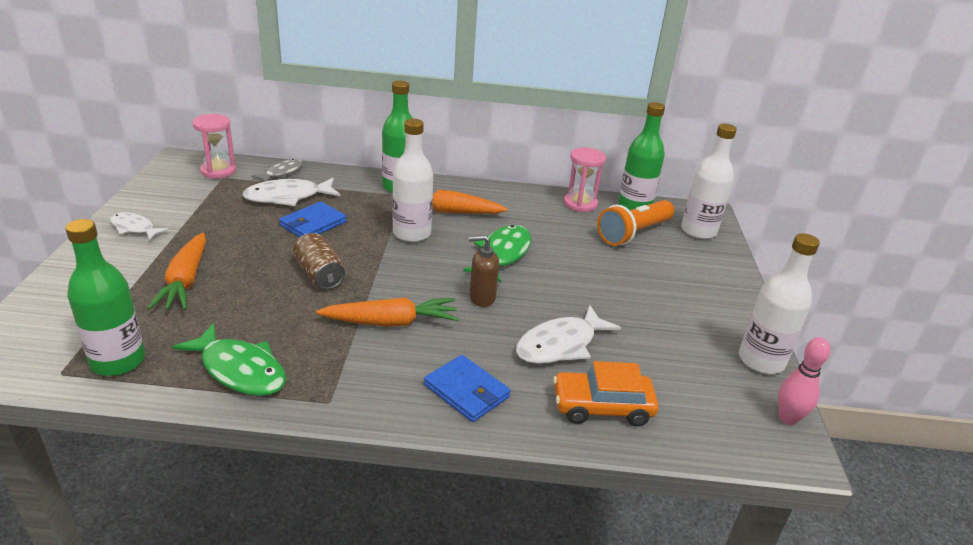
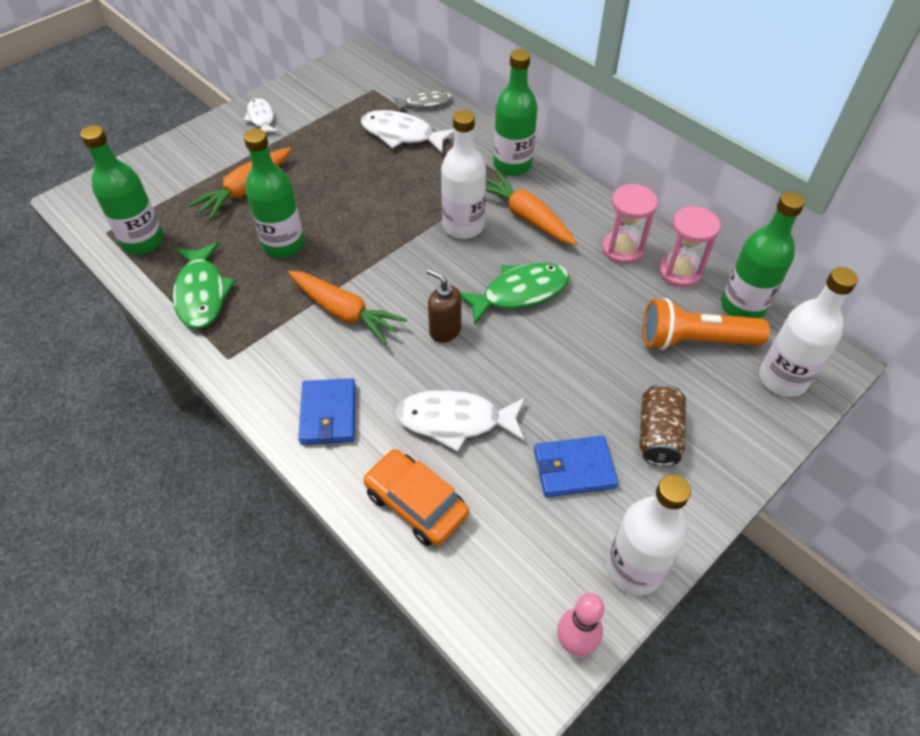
camera: 45 degrees right, 20 degrees up
pink hourglass [192,114,236,179] -> pink hourglass moved to [602,184,658,264]
blue wallet [279,201,347,237] -> blue wallet moved to [534,436,618,497]
brown can [293,233,345,290] -> brown can moved to [640,384,686,466]
none -> green bottle [244,129,304,258]

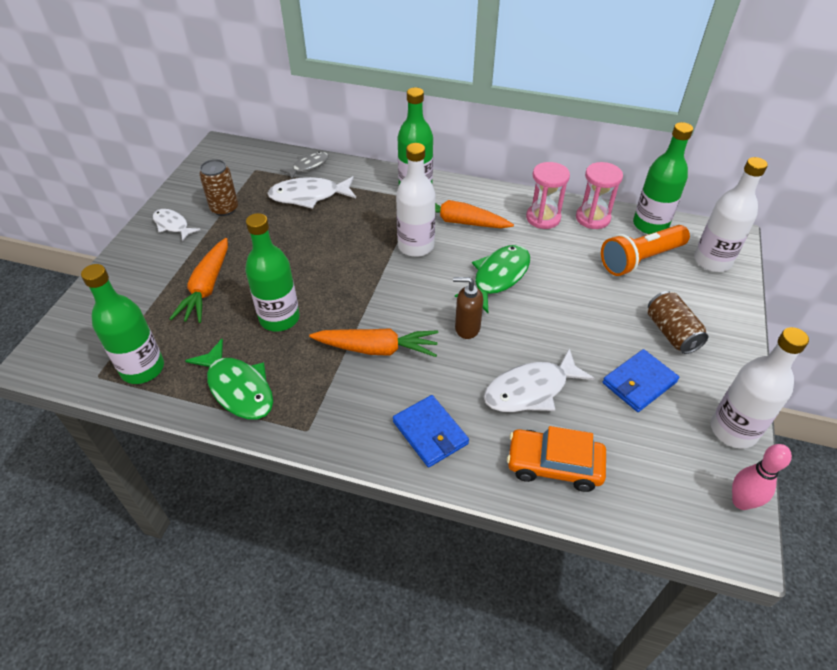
camera: 30 degrees left, 5 degrees down
none -> brown can [199,159,238,216]

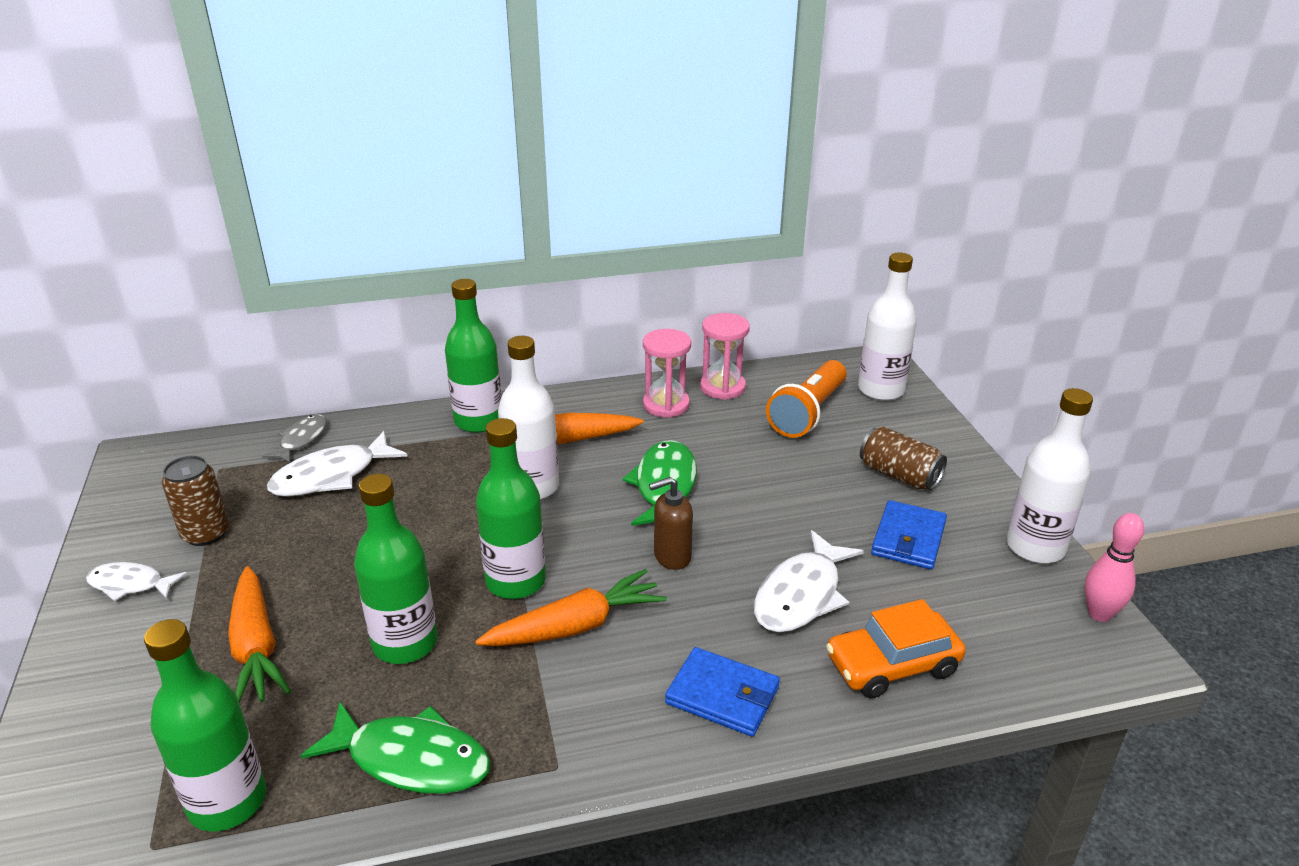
camera: 30 degrees left, 15 degrees down
green bottle [633,122,693,234] -> green bottle moved to [476,418,546,599]

